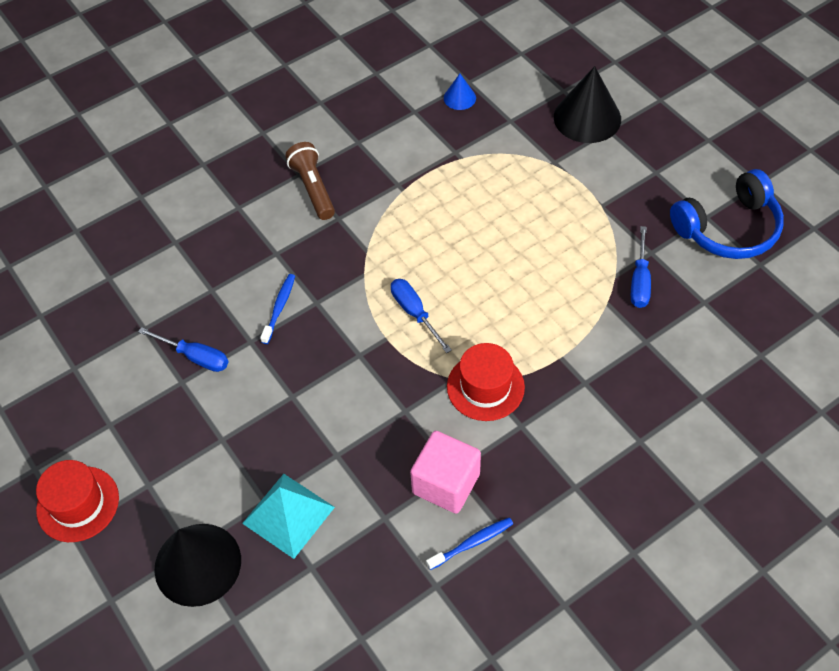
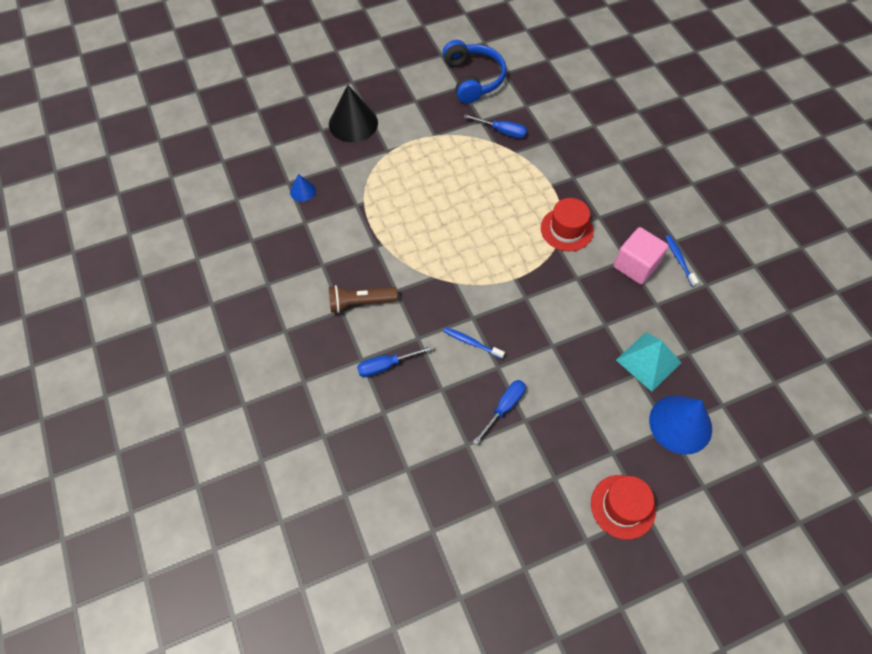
camera: 80 degrees left, 5 degrees up
black cone [154,524,241,607] -> blue cone [649,395,712,455]
blue screwdriver [391,279,452,353] -> blue screwdriver moved to [357,345,433,377]

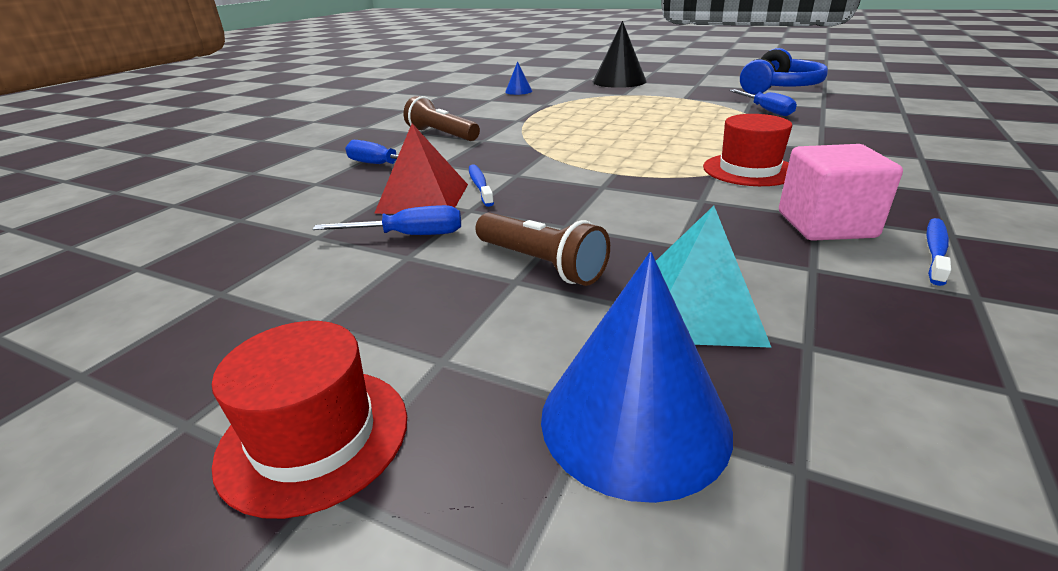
camera: 50 degrees right, 30 degrees down
none -> red pyramid [374,123,468,214]
none -> brown flashlight [475,213,610,286]

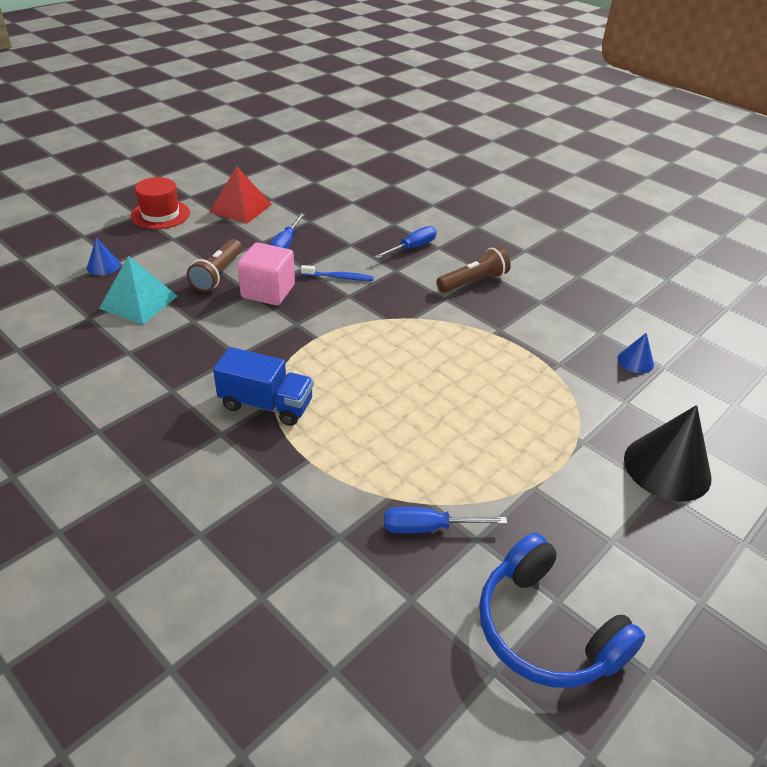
camera: 105 degrees right, 10 degrees up
red pyramid [374,123,468,214] -> red pyramid moved to [210,167,272,224]
brown flashlight [475,213,610,286] -> brown flashlight turned 45 degrees counterclockwise [187,239,242,292]
blue cone [541,252,733,503] -> blue cone [87,238,120,275], size x0.49
red hat [703,114,792,186] -> blue truck [213,347,314,426]
pink cube [779,144,903,241] -> pink cube moved to [237,242,295,306]
blue toothbrush [926,218,951,286] -> none

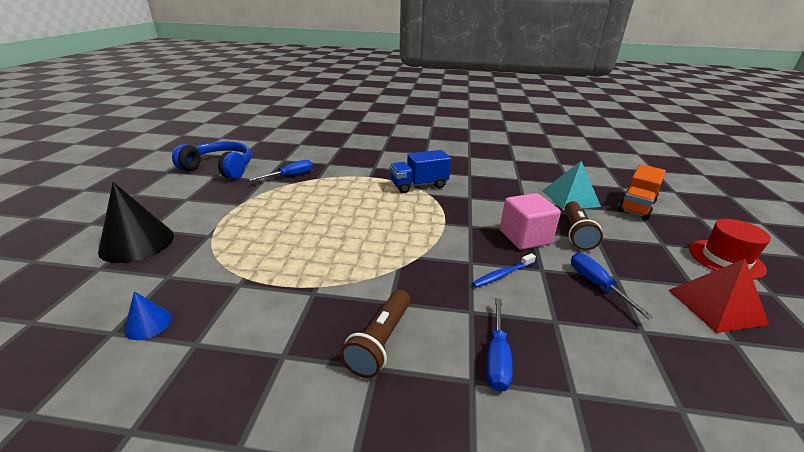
camera: 145 degrees right, 10 degrees down
blue cone [87,238,120,275] -> orange truck [618,164,666,220]
brown flashlight [187,239,242,292] -> brown flashlight turned 150 degrees counterclockwise [564,201,603,250]

